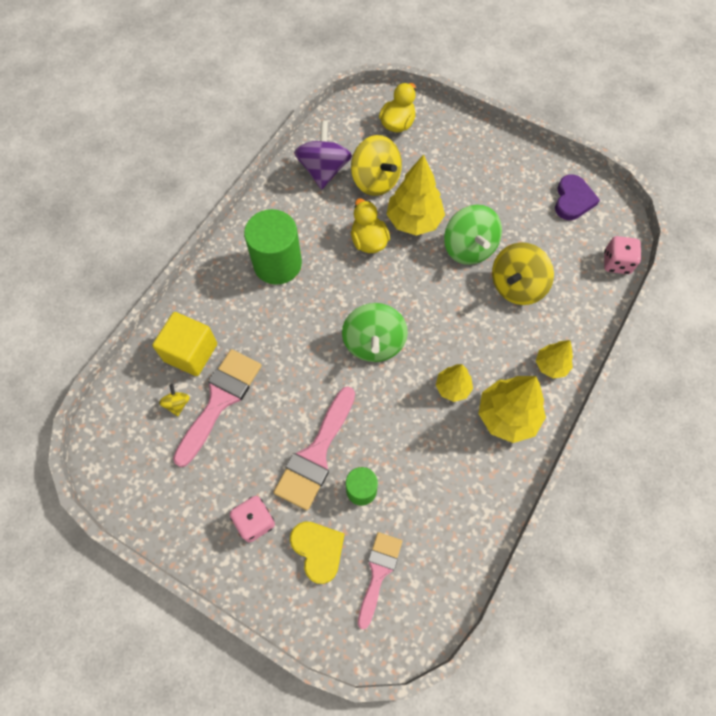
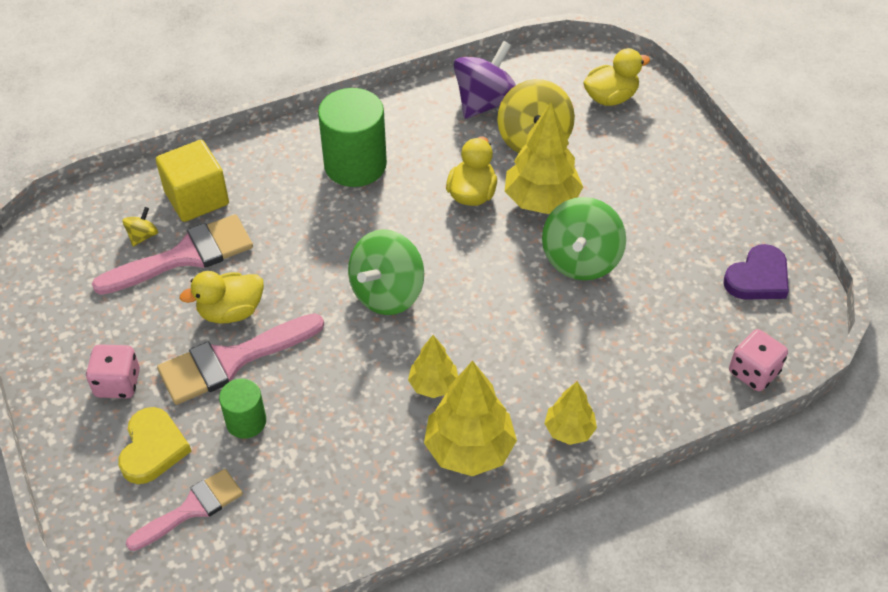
camera: 35 degrees right, 15 degrees down
yellow spinning top [492,242,554,305] -> none
none -> yellow duck [179,271,264,323]

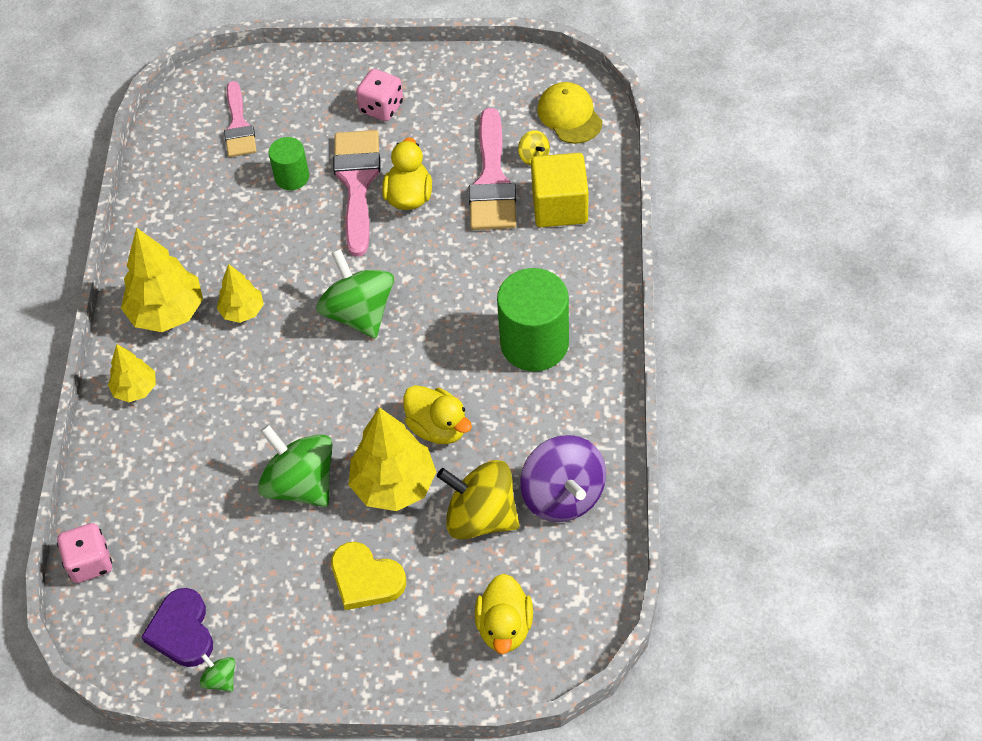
camera: 120 degrees right, 5 degrees up
yellow heart [118,407,191,484] -> yellow heart moved to [331,542,406,610]
none -> green spinning top [199,653,235,692]
none -> yellow cap [537,82,603,144]

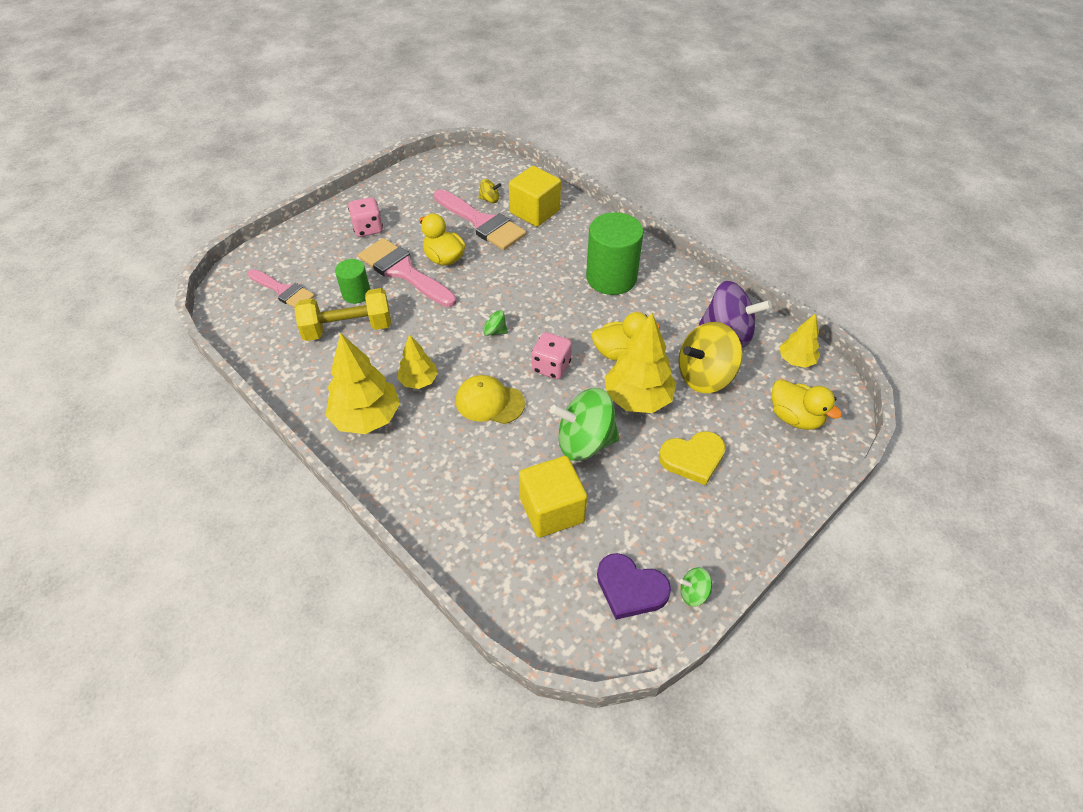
camera: 50 degrees left, 5 degrees down
pink dice [57,523,112,583] -> pink dice moved to [532,332,572,379]
yellow tree [108,344,156,402] -> yellow tree moved to [780,313,820,368]
green spinning top [316,249,394,339] -> green spinning top [480,310,508,336], size x0.45
yellow cap [537,82,603,144] -> yellow cap moved to [456,375,525,424]
none -> yellow dumbbell [294,288,391,341]
none -> yellow cube [519,456,587,538]

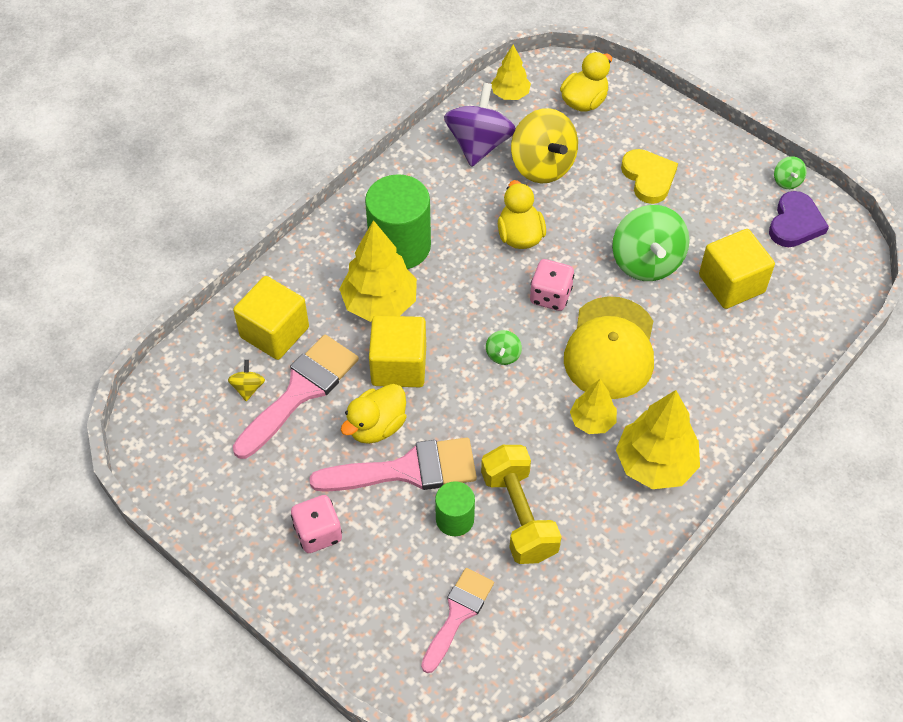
camera: 95 degrees left, 5 degrees up
pink brush [358,238,456,307] -> pink brush turned 135 degrees counterclockwise [309,437,477,492]
yellow cap [456,375,525,424] -> yellow cap [564,296,654,399], size x1.54
yellow tree [604,313,676,413] -> yellow tree moved to [339,220,417,322]
none -> yellow cube [369,316,426,387]

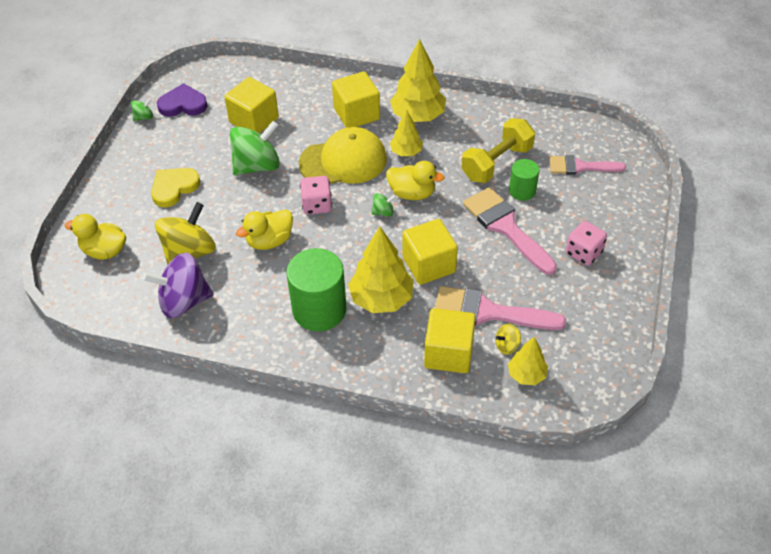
camera: 115 degrees left, 5 degrees down
yellow duck [341,384,406,444] -> yellow duck moved to [386,161,445,200]
yellow tree [491,45,531,100] -> yellow tree moved to [508,337,548,385]
none -> yellow cube [332,71,380,128]

